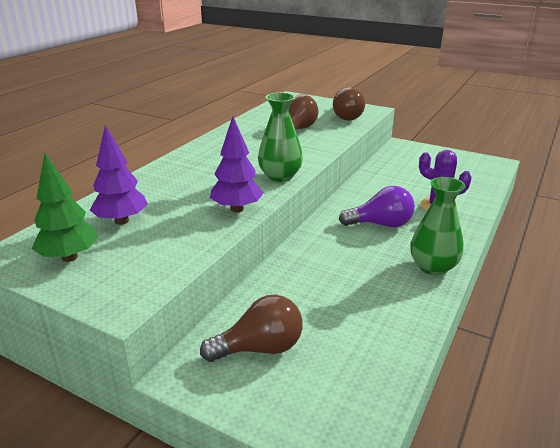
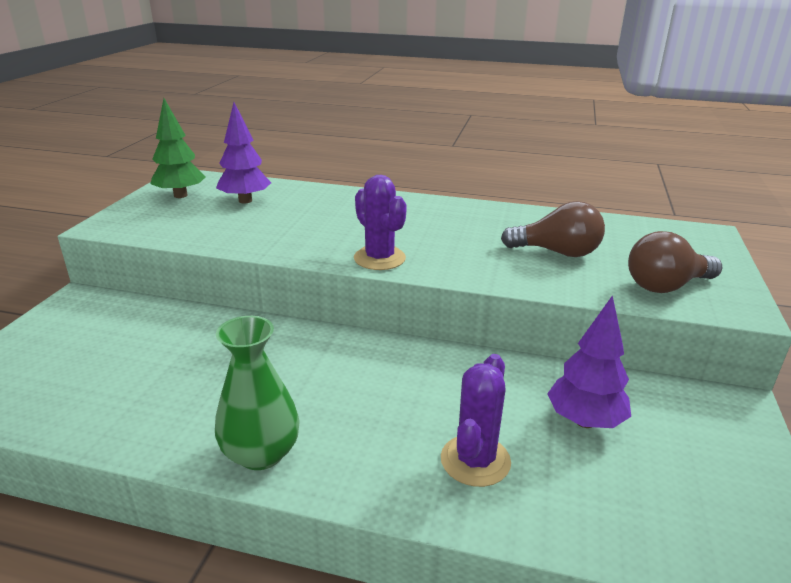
camera: 75 degrees right, 0 degrees up
brown light bulb [200,295,303,362] -> none
purple tree [210,116,264,213] -> purple tree moved to [547,295,631,428]
green vase [258,93,303,182] -> purple cactus [354,175,407,270]
purple light bulb [339,186,415,227] -> none

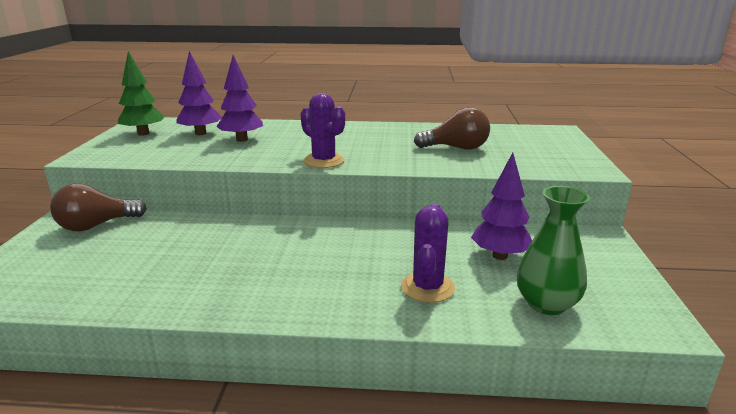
camera: 10 degrees left, 5 degrees down
green vase [215,316,300,470] -> green vase moved to [517,186,590,315]
brown light bulb [628,231,722,293] -> brown light bulb moved to [50,184,147,231]
none -> purple tree [216,55,263,142]

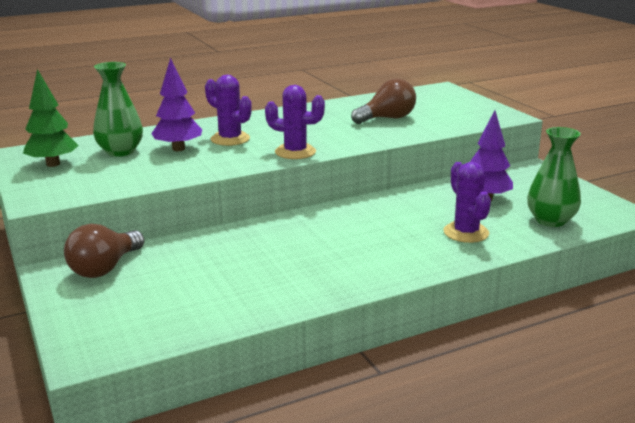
camera: 30 degrees left, 0 degrees up
purple tree [177,51,222,135] -> green vase [93,62,143,157]
none -> purple cactus [205,75,252,146]

